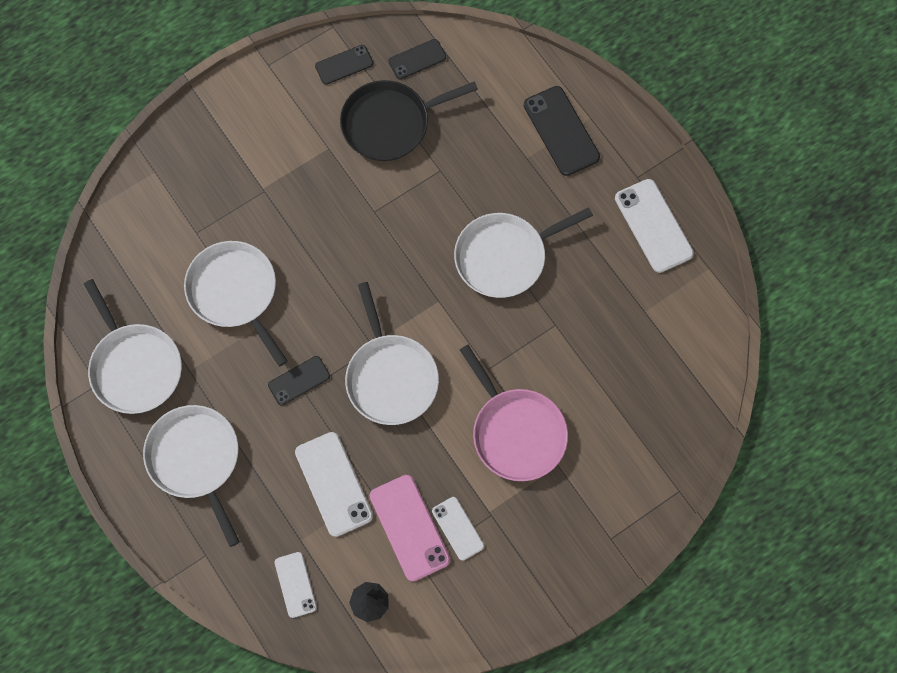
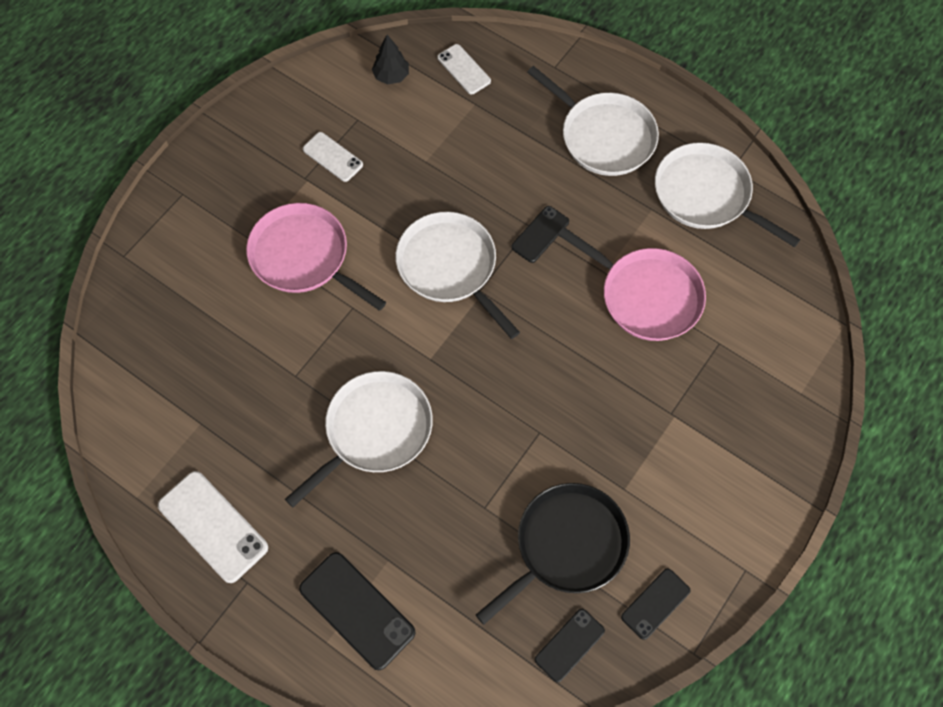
camera: 160 degrees right, 5 degrees down
white pan [184,241,288,367] -> pink pan [558,227,706,341]
white phone [295,432,373,537] -> none
pink phone [370,475,450,581] -> none

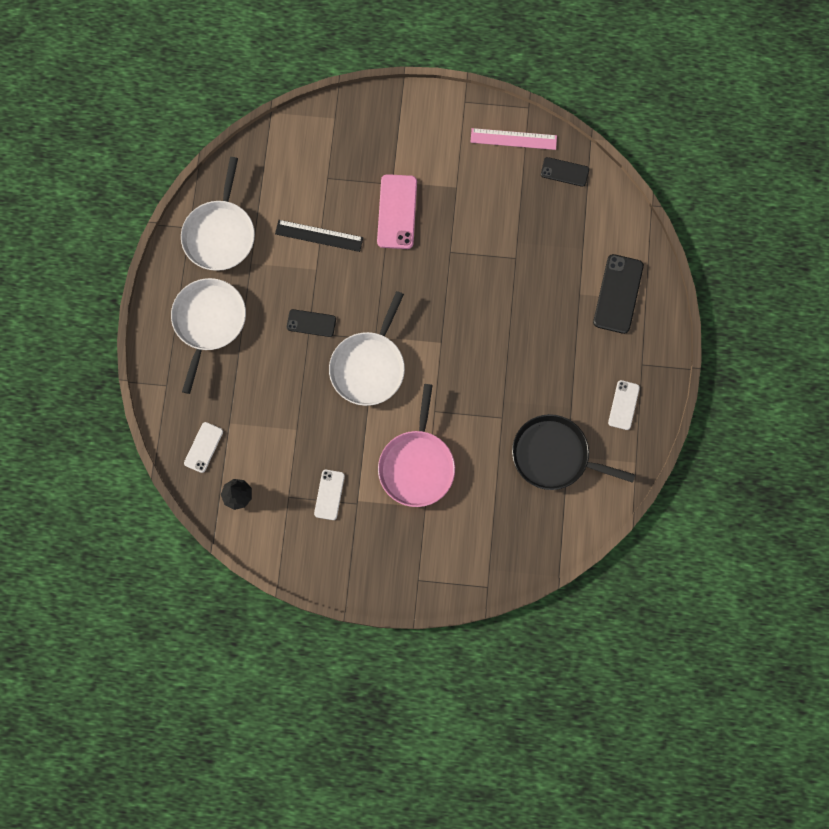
camera: 120 degrees left, 10 degrees up
white phone [158,471,268,583] -> white phone [608,380,640,430], size x0.60
white pan [285,371,433,508] -> none
black pan [476,483,630,625] -> black pan moved to [512,414,635,490]
pink pan [558,227,706,341] -> black ruler [275,220,363,252]
black phone [621,569,691,640] -> pink ruler [470,128,557,150]
none -> pink phone [377,174,417,249]

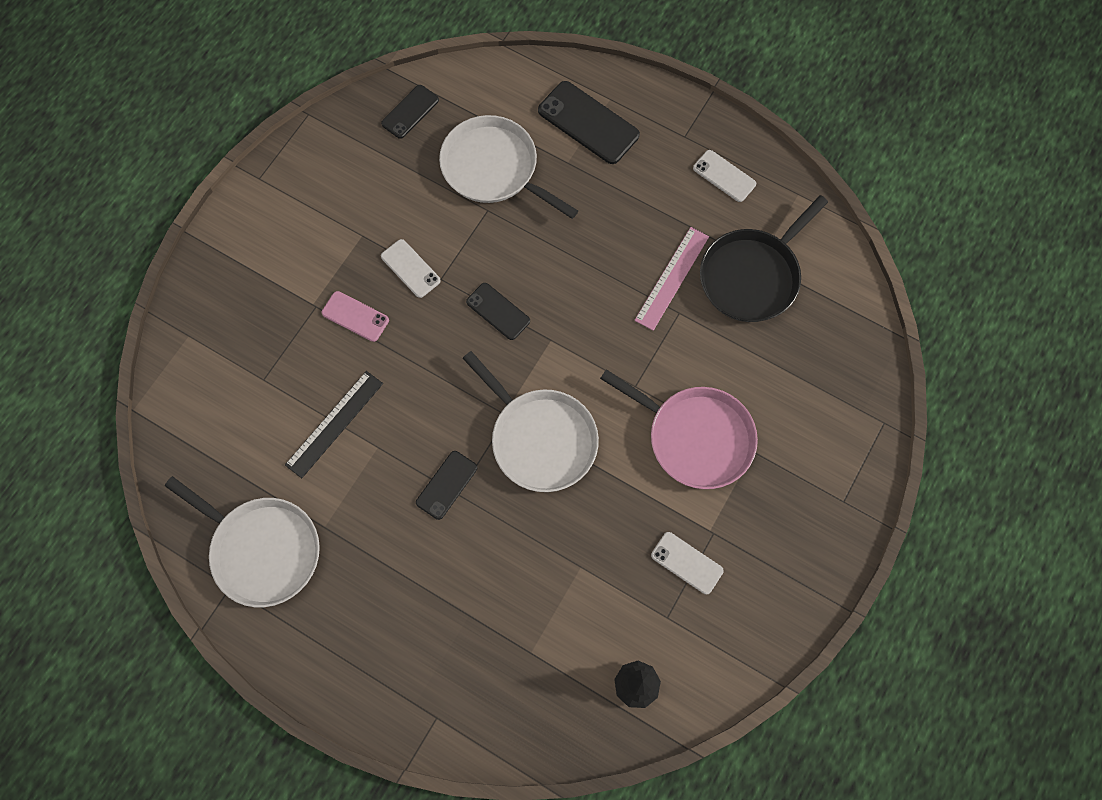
camera: 65 degrees left, 5 degrees down
white pan [171,278,246,394] -> white pan moved to [439,115,578,219]
white phone [184,422,223,473] -> white phone moved to [381,239,441,298]
pink phone [377,174,417,249] -> pink phone [322,291,389,342], size x0.60
pink ruler [470,128,557,150] -> pink ruler moved to [634,227,709,331]
none -> black phone [466,283,530,340]

